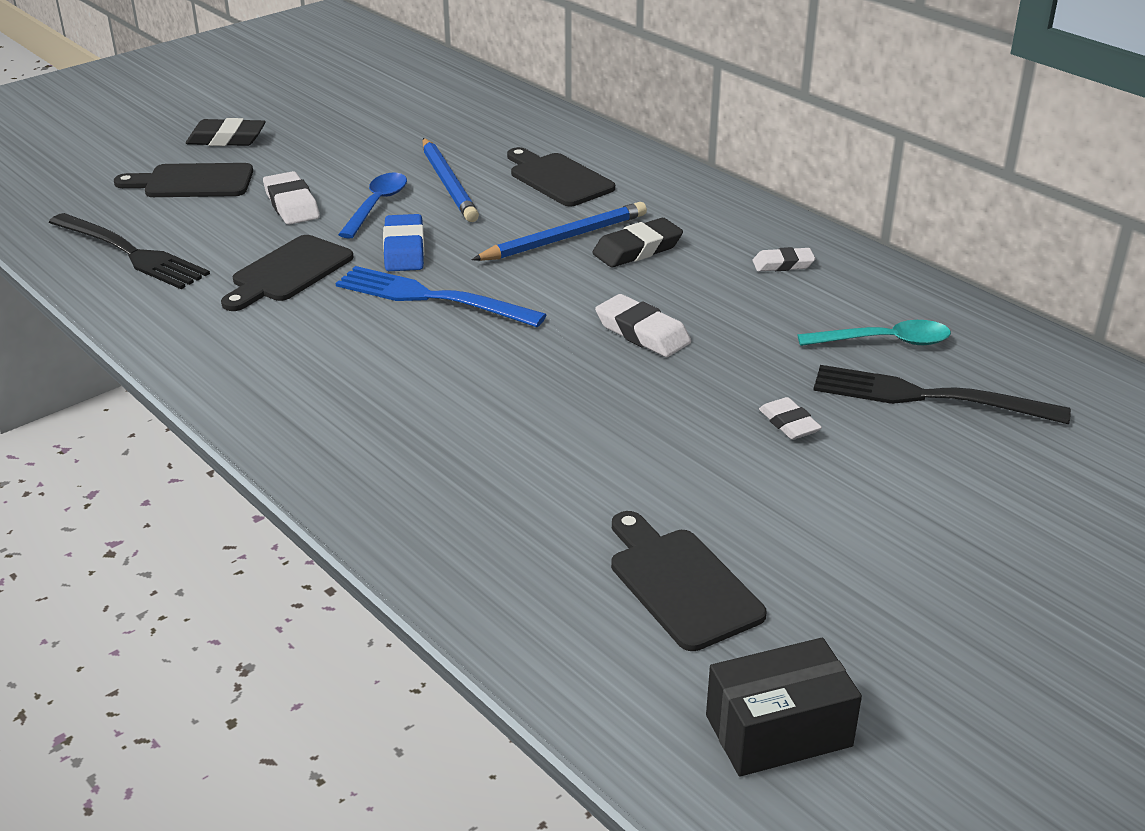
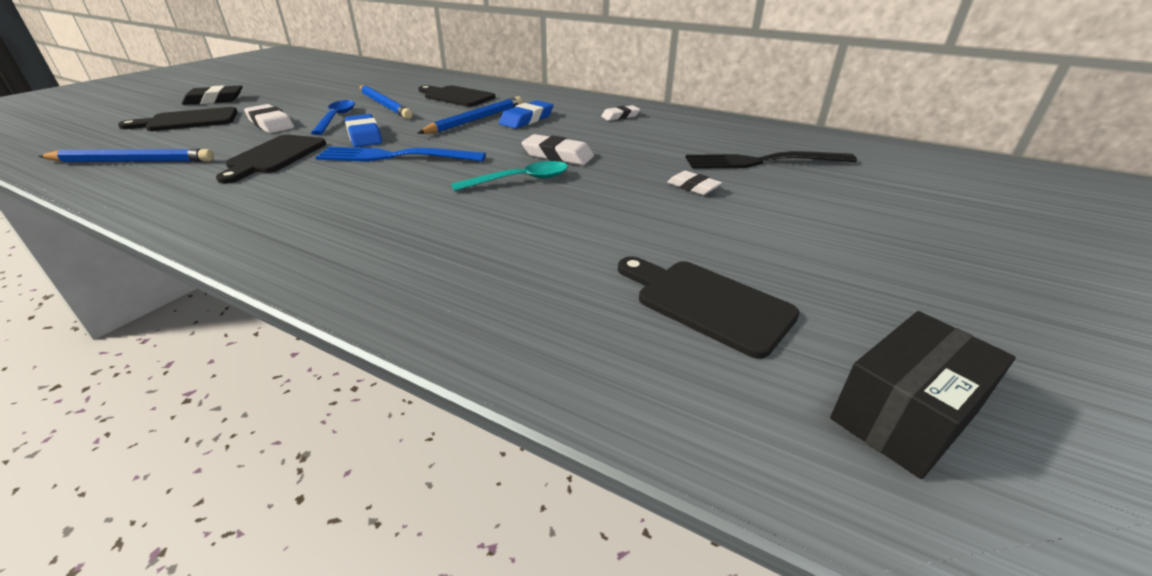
camera: 20 degrees left, 0 degrees up
black fork [48,213,210,289] -> blue pencil [38,149,214,162]
black eraser [592,218,683,267] -> blue eraser [499,100,553,129]
turquoise spoon [798,320,951,346] -> turquoise spoon moved to [451,161,568,191]

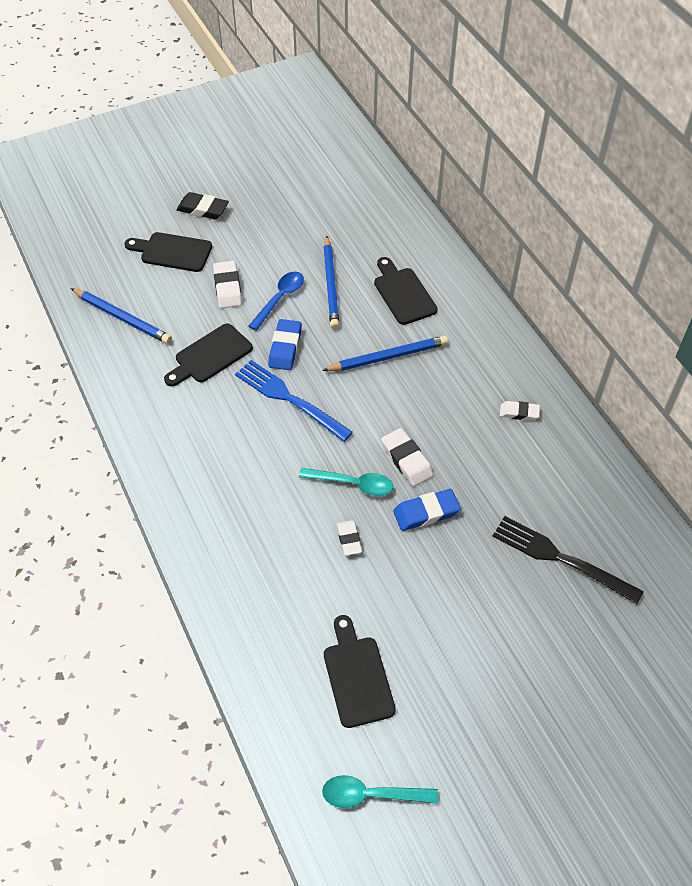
camera: 35 degrees right, 20 degrees up
blue eraser [499,100,553,129] -> blue eraser moved to [393,489,461,531]
white eraser [667,171,722,195] -> white eraser moved to [337,520,362,556]
black box [830,311,1016,479] -> turquoise spoon [322,775,438,808]

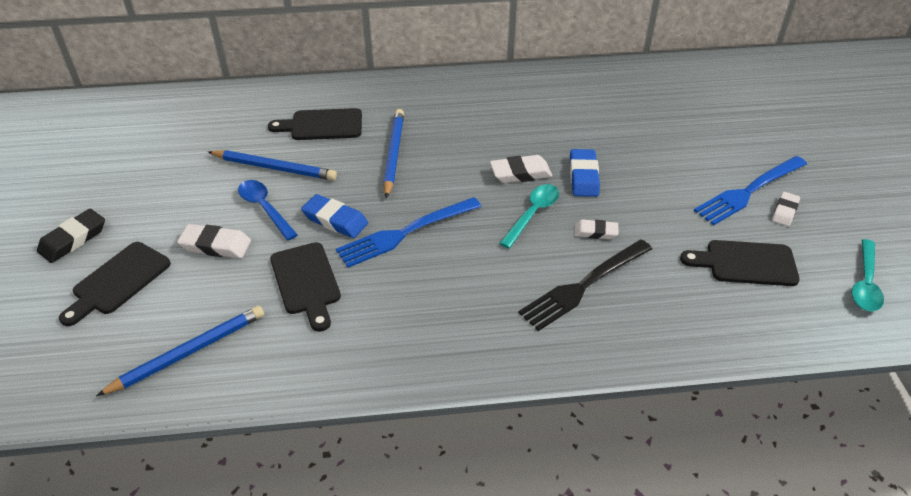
camera: 70 degrees left, 10 degrees down
black fork [492,516,644,604] -> black fork moved to [518,239,652,331]
white eraser [500,401,540,421] -> white eraser moved to [772,192,800,226]
none -> blue fork [694,156,807,225]

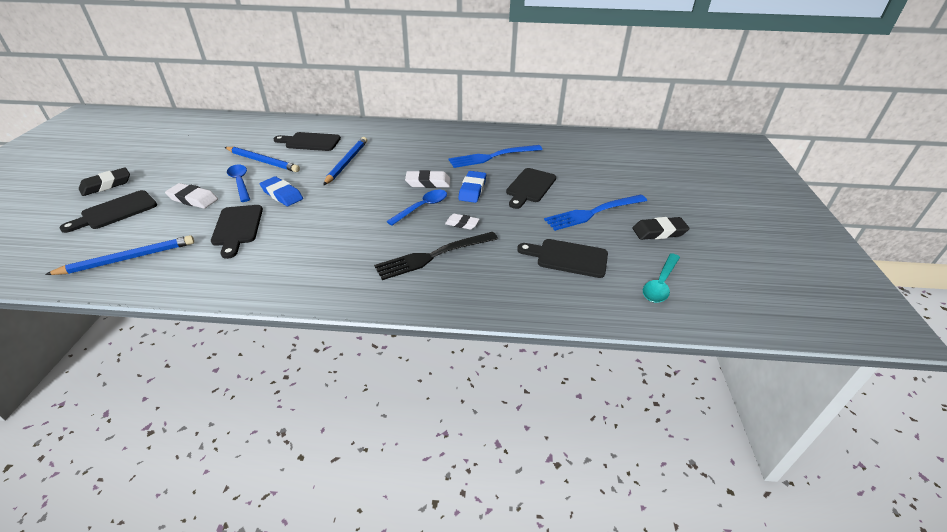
camera: 10 degrees right, 5 degrees down
blue fork [336,197,481,268] -> blue fork moved to [448,145,543,168]
turquoise spoon [499,184,559,248] -> blue spoon [386,190,447,226]
white eraser [772,192,800,226] -> none
none -> black cutting board [506,168,556,209]
none -> black eraser [632,217,690,240]

